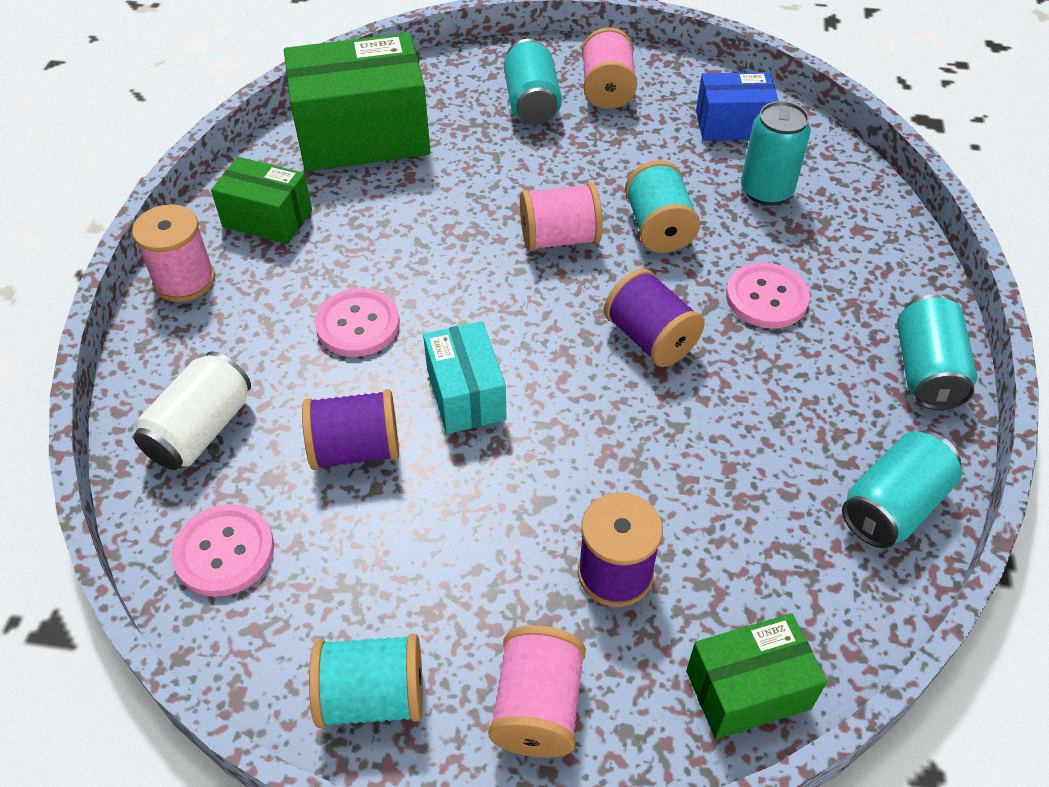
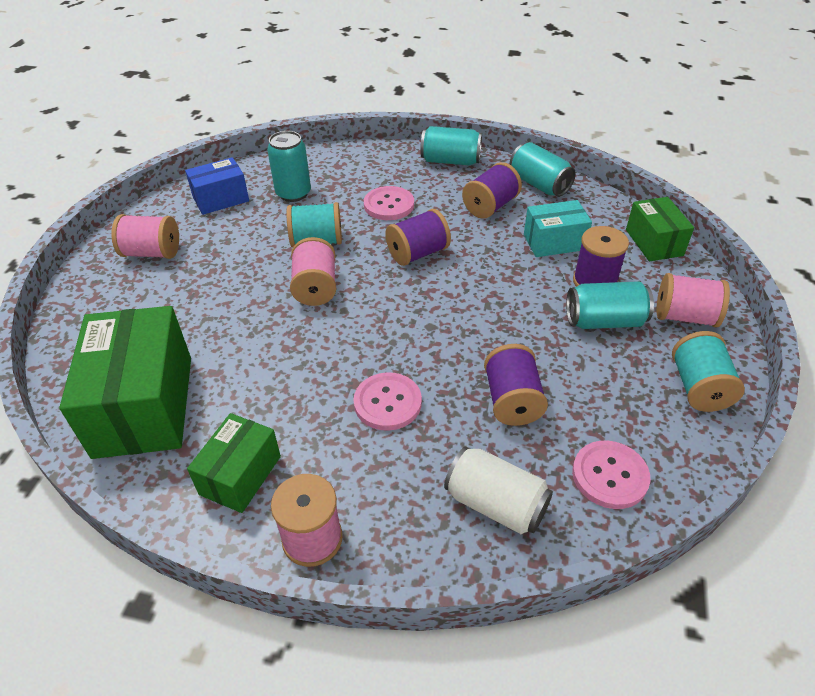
camera: 85 degrees left, 5 degrees down
turquoise box [423,321,507,434] -> turquoise box moved to [524,200,592,257]
turquoise can [504,39,562,125] -> turquoise can moved to [566,281,654,329]
blue box [696,72,779,141] -> blue box turned 60 degrees clockwise [185,157,249,215]
none -> purple spool [462,162,522,219]

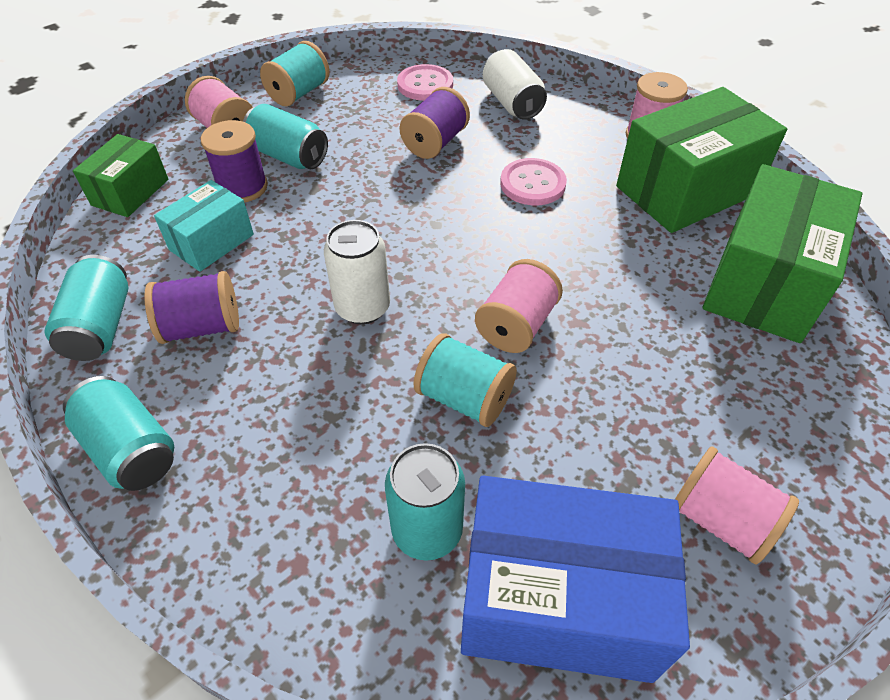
camera: 145 degrees left, 5 degrees up
blue box [185,157,249,215] -> blue box [461,476,690,683], size x1.80
green box [187,413,281,513] -> green box [616,87,787,233], size x1.80
pink button [364,186,414,220] -> none
purple spool [385,209,451,266] -> white can [324,220,390,324]
turquoise box [524,200,592,257] -> turquoise box turned 75 degrees counterclockwise [154,180,254,272]

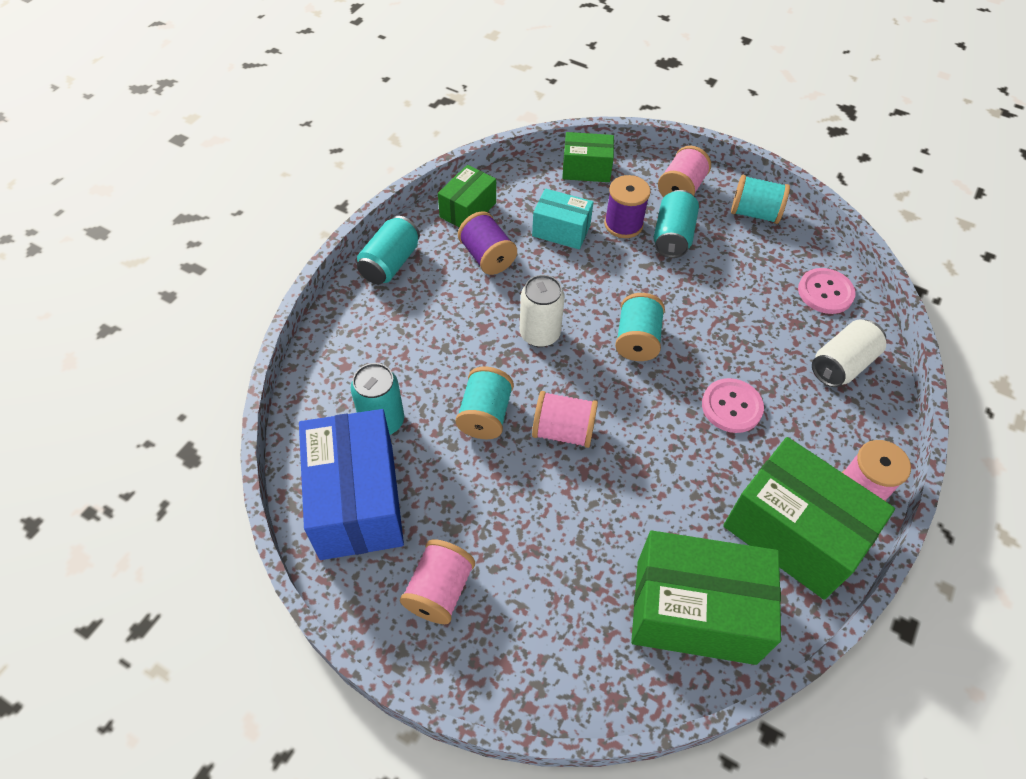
camera: 70 degrees right, 5 degrees up
turquoise can [45,255,129,361] -> green box [438,165,496,227]
purple spool [400,87,470,159] -> none
none -> turquoise spool [615,293,665,361]

